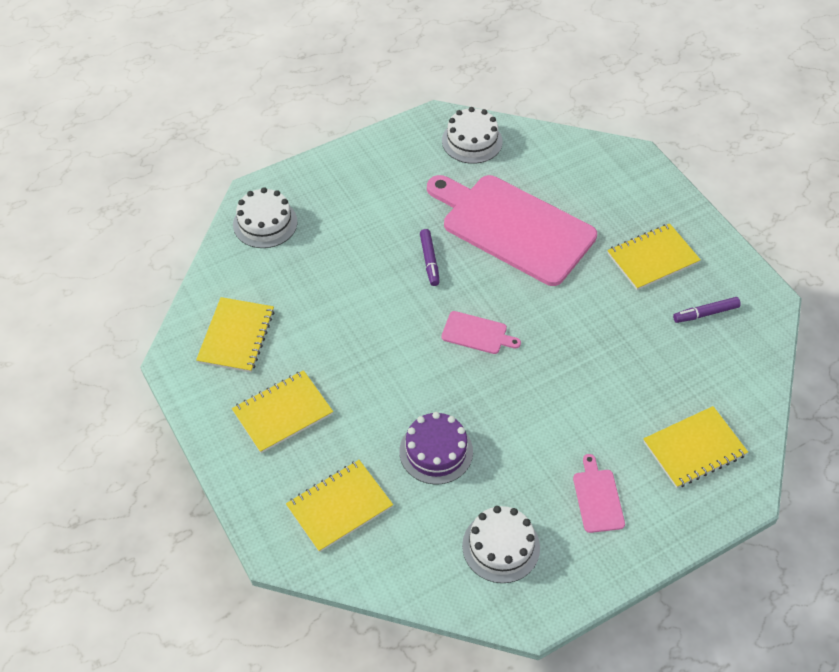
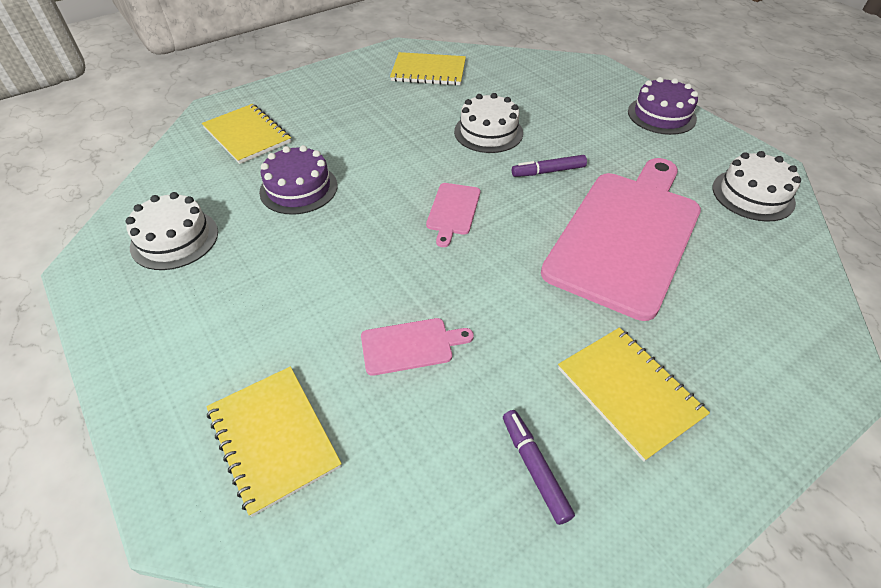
camera: 85 degrees right, 5 degrees down
yellow notebook [232,370,333,453] -> none
white cake [233,187,297,248] -> white cake moved to [454,93,523,153]
pink cutting board [573,454,625,533] -> pink cutting board moved to [361,318,474,376]
none -> purple cake [628,77,698,135]

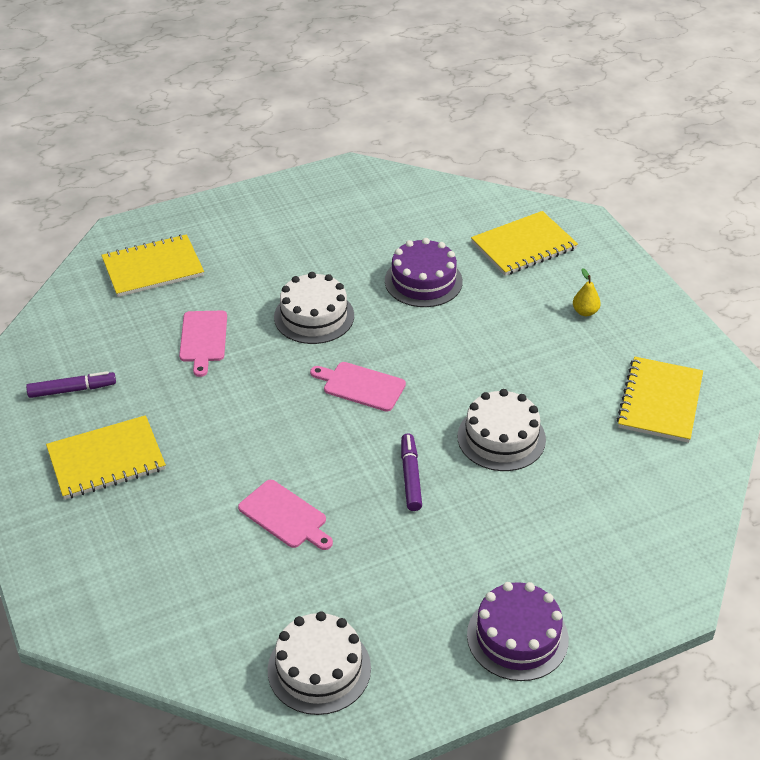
camera: 100 degrees right, 5 degrees down
white cake [126,192,218,270] -> white cake moved to [274,272,354,344]
pink cutting board [541,158,701,321] -> pink cutting board [238,480,333,550], size x0.41
none -> yellow pear [573,268,601,316]

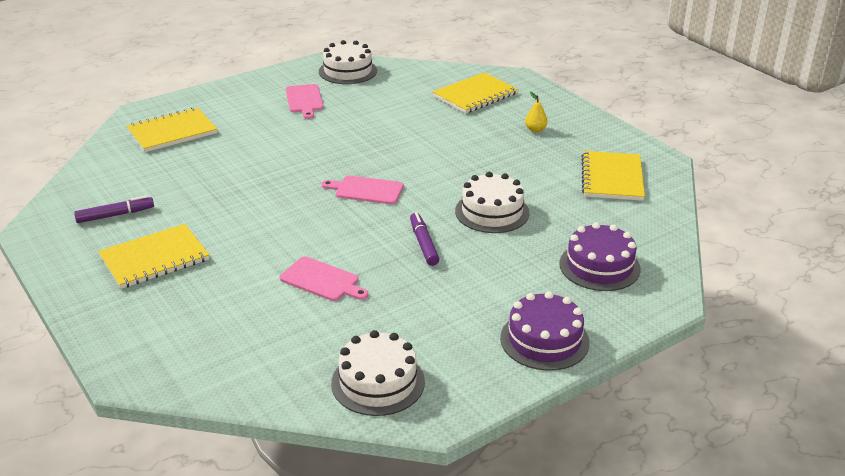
camera: 10 degrees left, 10 degrees down
pink cutting board [179,311,227,377] -> pink cutting board moved to [286,84,324,119]
white cake [274,272,354,344] -> white cake moved to [319,40,377,84]
purple cake [385,238,463,307] -> purple cake moved to [559,222,641,291]

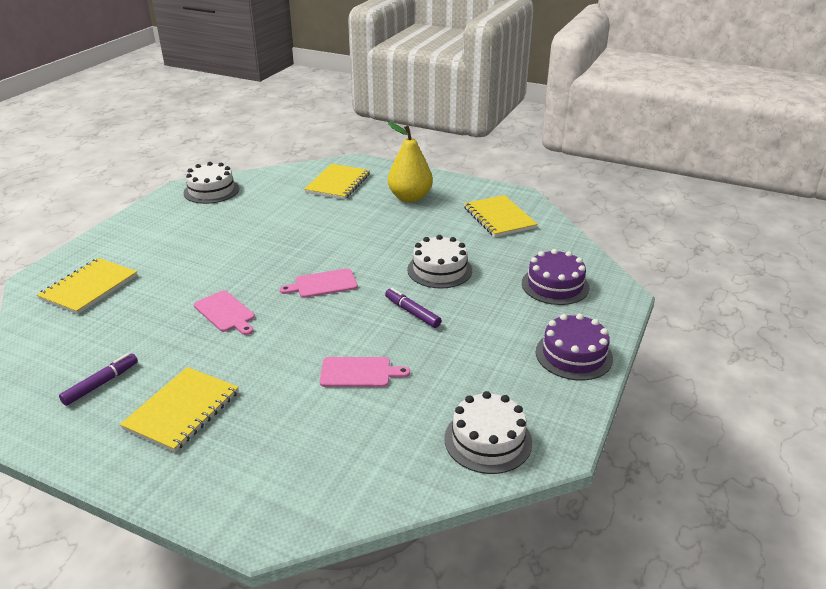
camera: 30 degrees left, 0 degrees up
pink cutting board [286,84,324,119] -> pink cutting board moved to [194,291,255,335]
yellow pear [525,92,548,132] -> yellow pear [388,122,433,202], size x2.35

